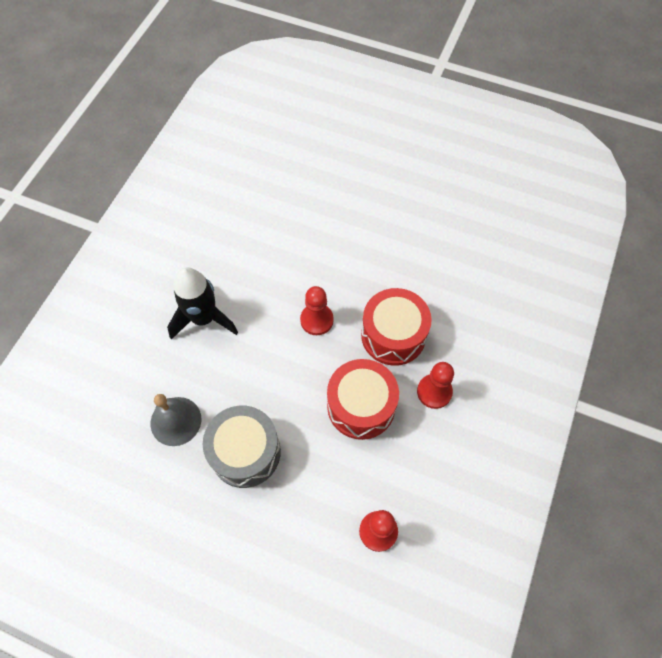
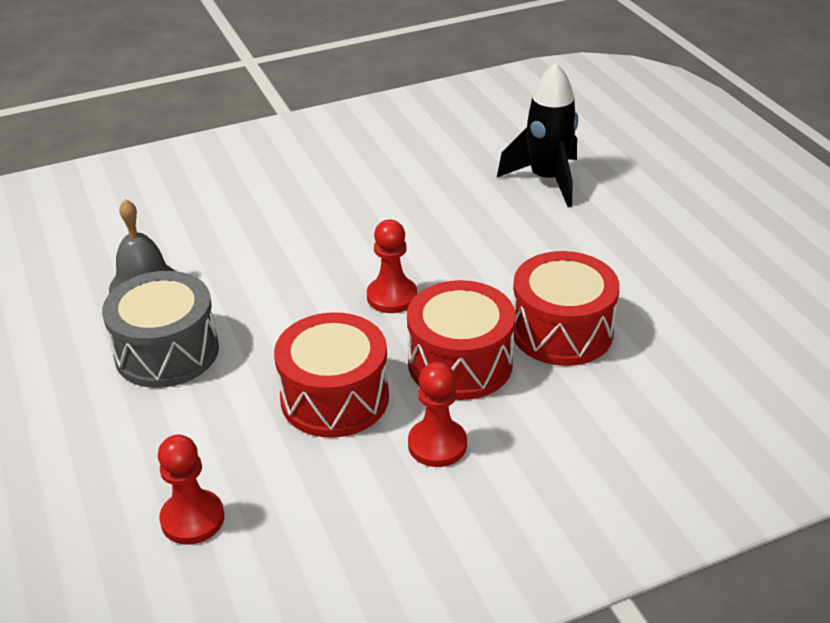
camera: 45 degrees right, 25 degrees down
black rocket [167,267,238,340] -> black rocket moved to [497,63,578,207]
none -> red drum [513,251,620,366]

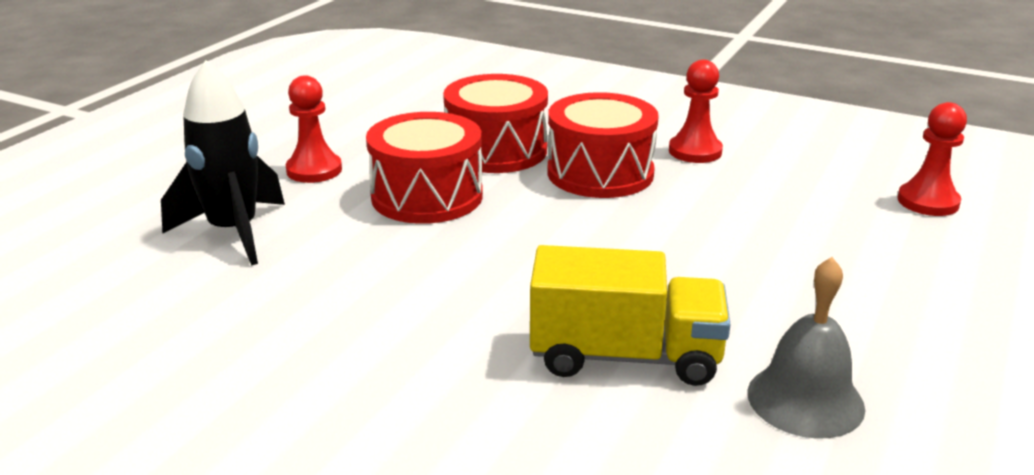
camera: 130 degrees left, 10 degrees down
grey drum [102,271,219,388] -> none
red drum [274,312,389,438] -> red drum moved to [366,112,483,224]
red pawn [367,220,417,313] -> red pawn moved to [285,75,342,183]
none -> yellow truck [530,245,731,386]

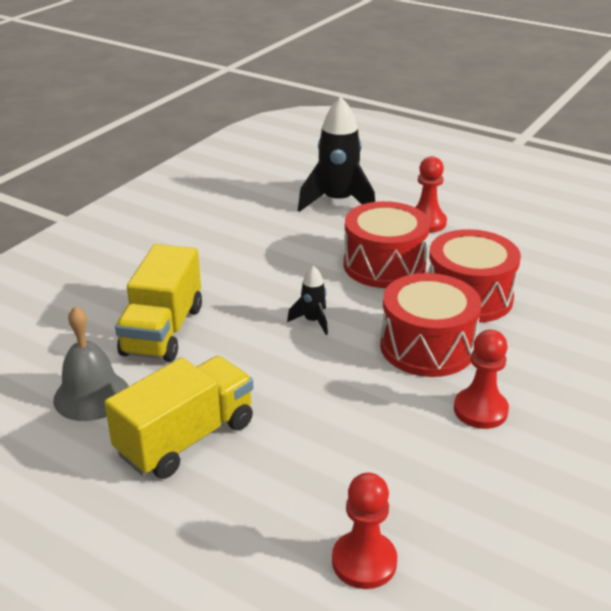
camera: 95 degrees right, 5 degrees up
none -> yellow truck [104,356,253,479]
none -> black rocket [287,266,328,335]

